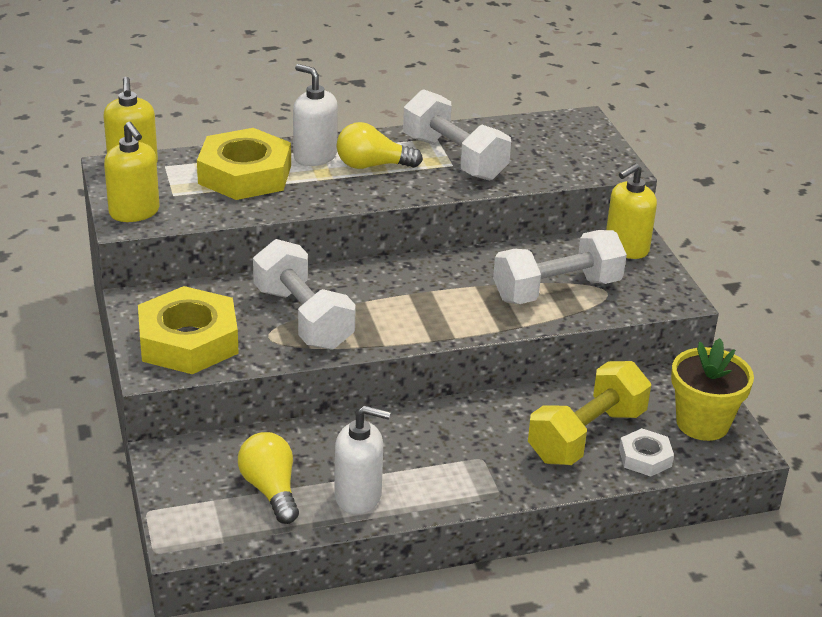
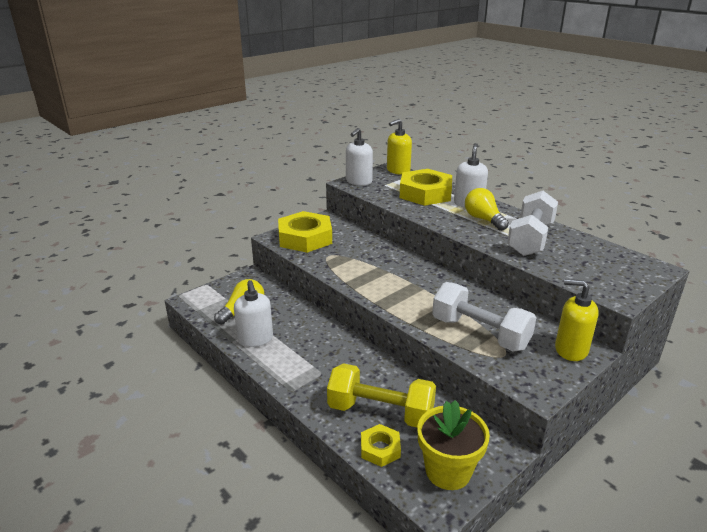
camera: 65 degrees right, 5 degrees down
yellow soap dispenser [104,122,160,222] -> white soap dispenser [346,128,373,186]
white dumbbell [253,239,356,350] -> none
white nut [619,428,674,477] -> yellow nut [361,424,401,467]

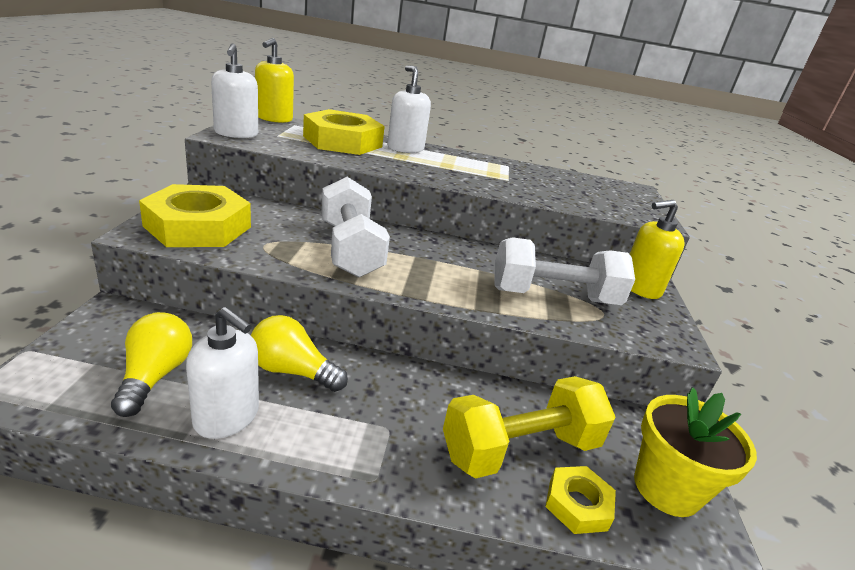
camera: 45 degrees left, 0 degrees up
yellow light bulb [465,188,509,231] -> yellow light bulb moved to [251,315,348,392]
white dumbbell [507,191,558,256] -> white dumbbell moved to [321,177,390,278]

